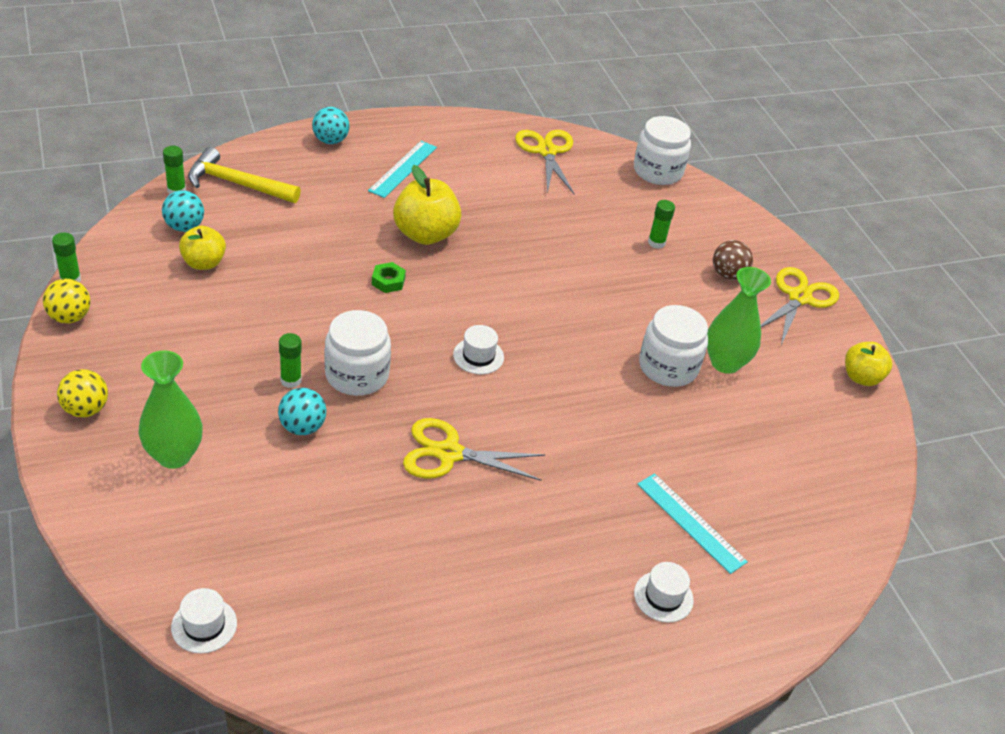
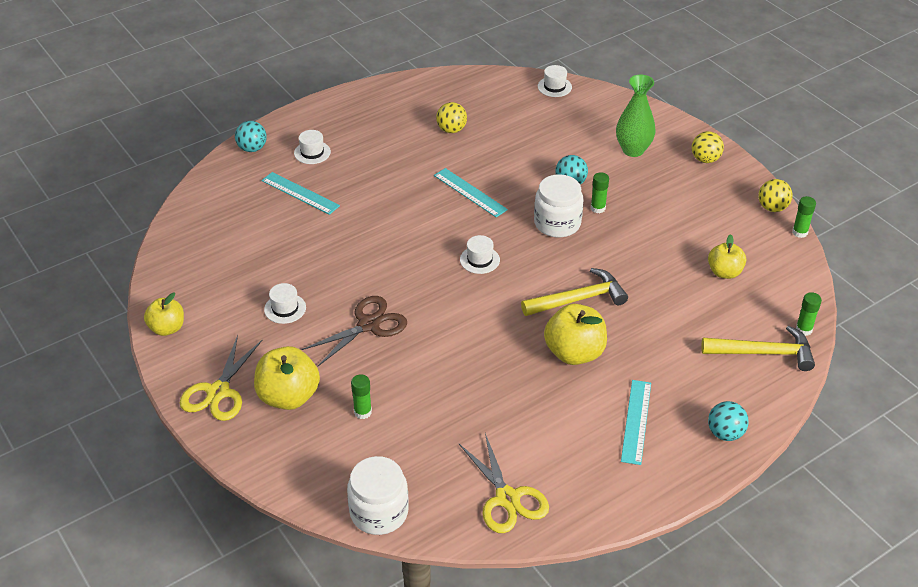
camera: 170 degrees right, 0 degrees up
turquoise ball [162,190,204,232] -> turquoise ball moved to [235,121,267,152]
green nut [372,262,406,293] -> yellow hammer [521,268,628,316]
yellow scissors [403,418,545,481] -> turquoise ruler [434,168,508,217]
white jar [639,305,708,387] -> none
green vase [707,267,771,374] -> white hat [264,283,306,324]
brown ball [713,240,753,280] -> yellow apple [254,346,320,410]
none -> brown scissors [301,296,407,366]
none -> yellow ball [436,102,467,133]

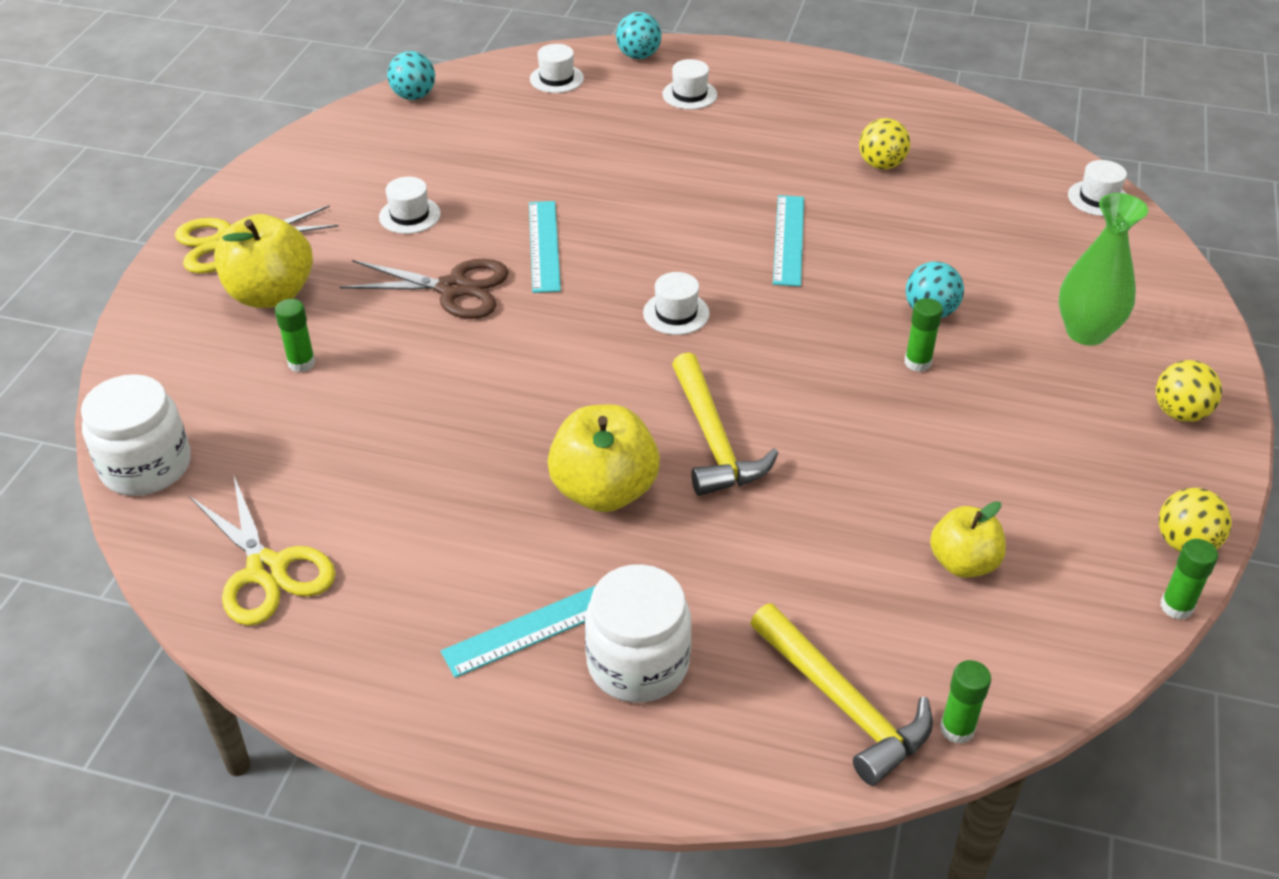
camera: 50 degrees right, 0 degrees up
yellow apple [144,292,184,336] -> none
turquoise ruler [261,172,340,215] -> turquoise ruler moved to [529,201,561,293]
yellow scissors [459,433,549,533] -> yellow scissors turned 60 degrees counterclockwise [189,476,335,626]
yellow hammer [521,268,628,316] -> yellow hammer turned 45 degrees clockwise [672,352,778,496]
white jar [534,174,583,237] -> white jar moved to [585,564,692,703]
turquoise ball [708,401,749,441] -> turquoise ball moved to [387,51,435,100]
none -> white hat [530,44,584,93]

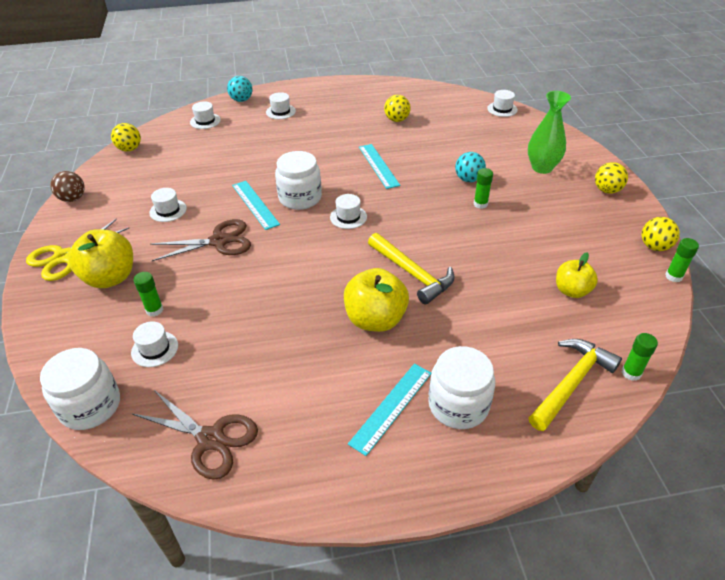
camera: 25 degrees left, 0 degrees up
yellow scissors [189,476,335,626] -> brown scissors [132,390,258,480]
turquoise ball [387,51,435,100] -> yellow ball [111,123,141,152]
yellow hammer [751,603,933,786] -> yellow hammer turned 75 degrees counterclockwise [529,339,622,431]
none -> brown ball [50,171,85,202]
none -> white hat [131,321,178,367]
none -> white jar [275,151,322,210]

